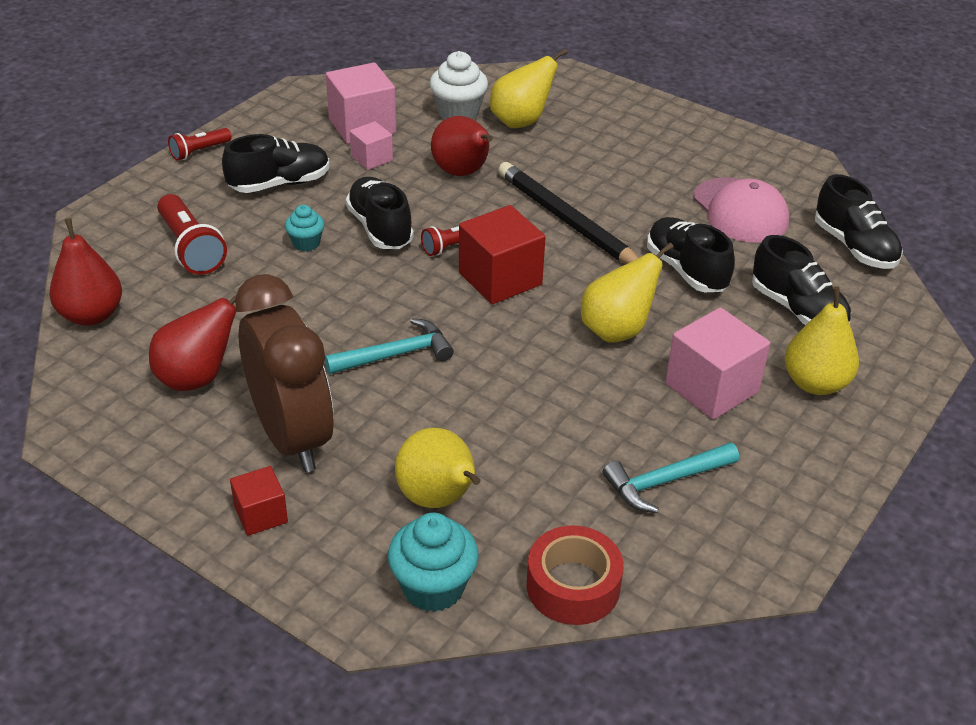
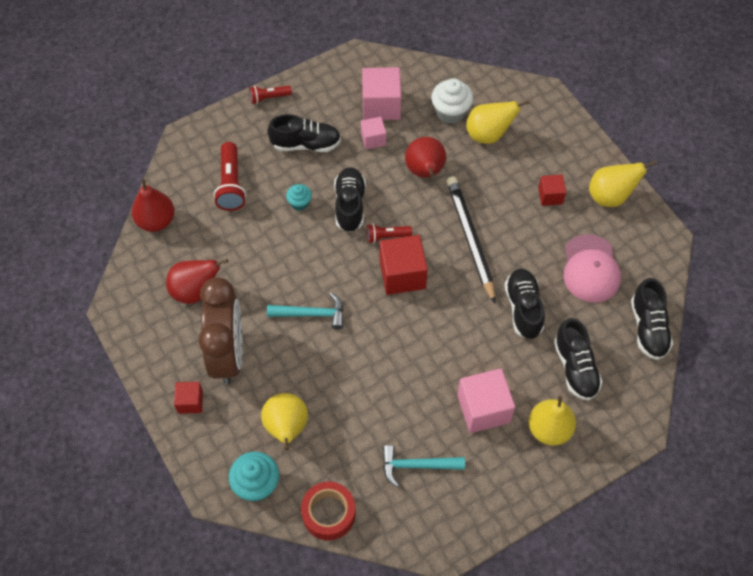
camera: 25 degrees right, 20 degrees up
yellow pear [581,243,674,343] -> yellow pear moved to [589,161,657,207]
none -> red cube [538,174,566,206]

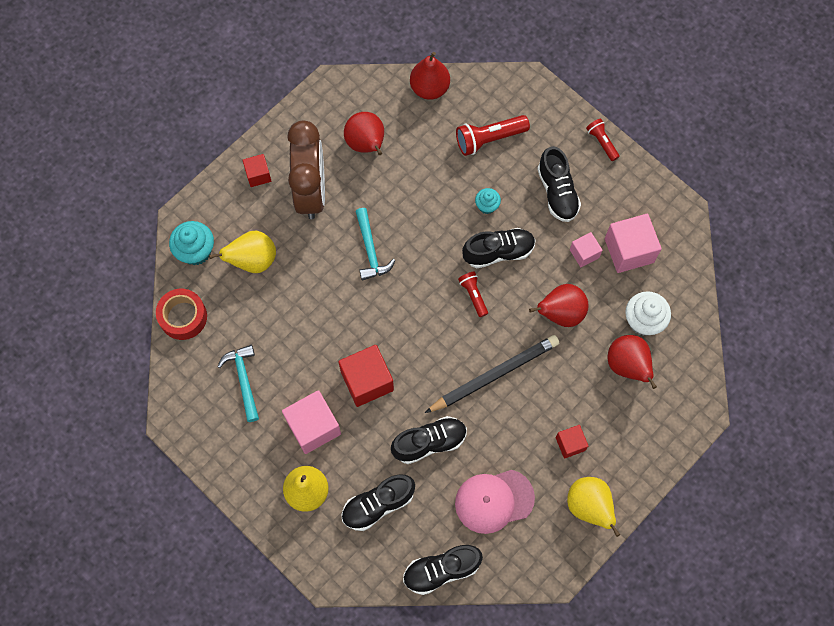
camera: 75 degrees right, 10 degrees up
brown clock [198,277,243,384] -> brown clock turned 75 degrees counterclockwise [287,120,325,219]
red cube [380,235,428,295] -> red cube moved to [338,345,394,407]
yellow pear [466,100,530,144] -> red pear [607,335,657,389]

